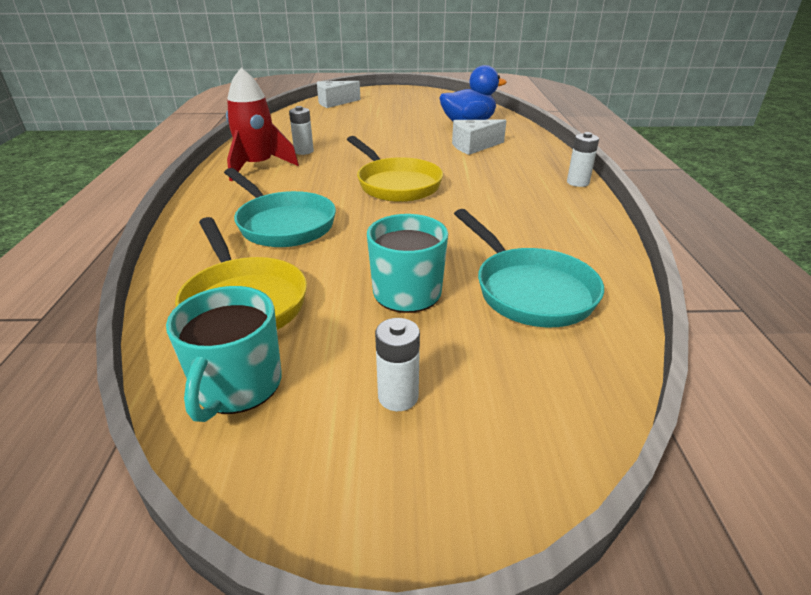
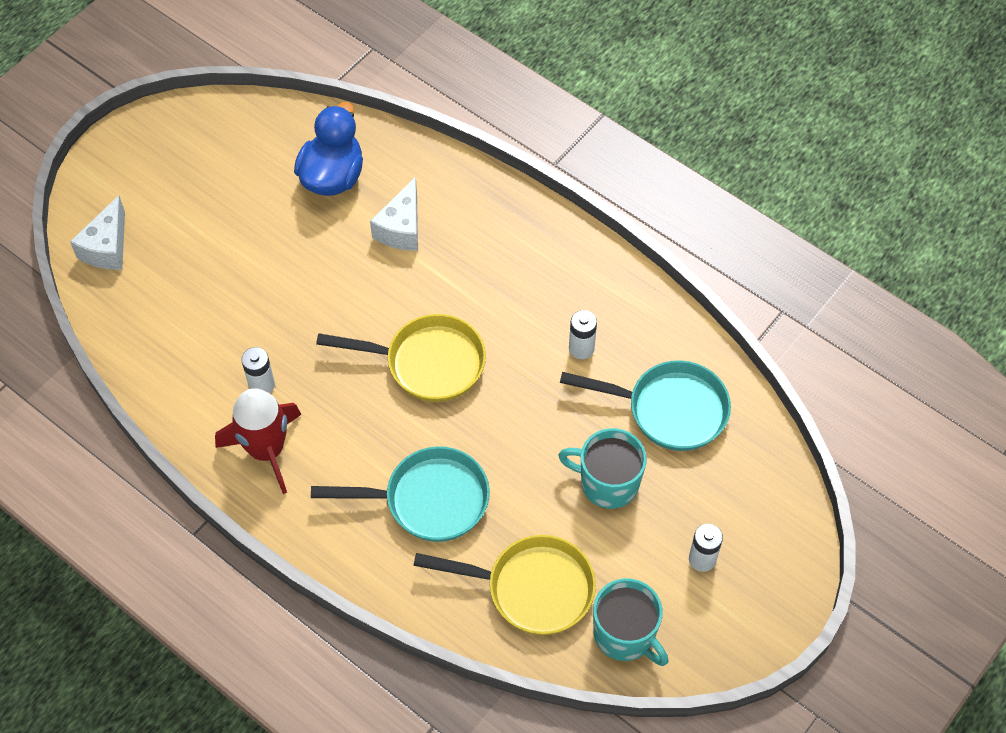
camera: 50 degrees left, 25 degrees up
white battery [567,132,599,187] -> white battery moved to [569,310,597,359]

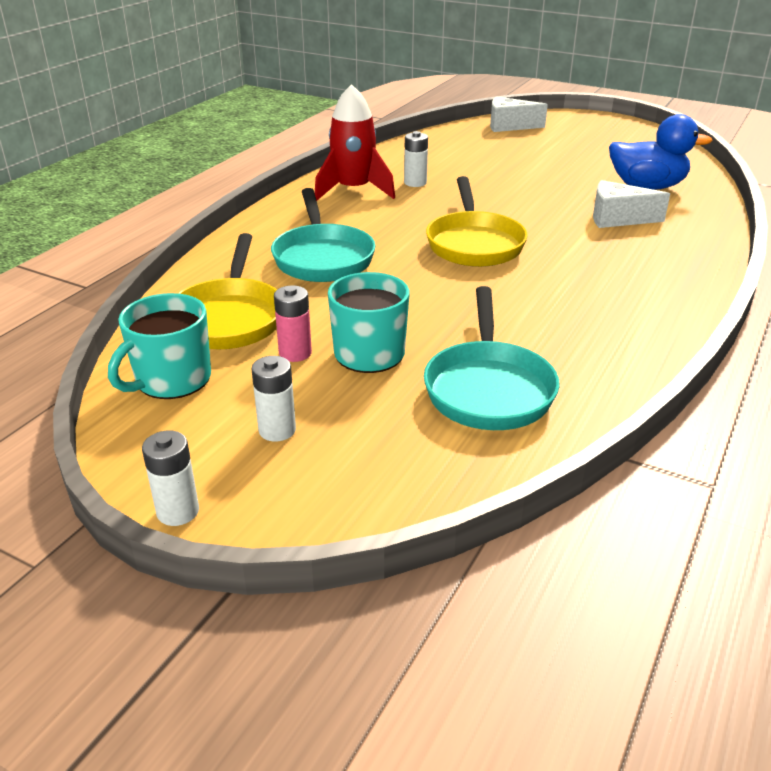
camera: 80 degrees right, 25 degrees down
white battery [569,310,597,359] -> white battery moved to [142,431,199,526]
none -> pink battery [274,285,312,362]

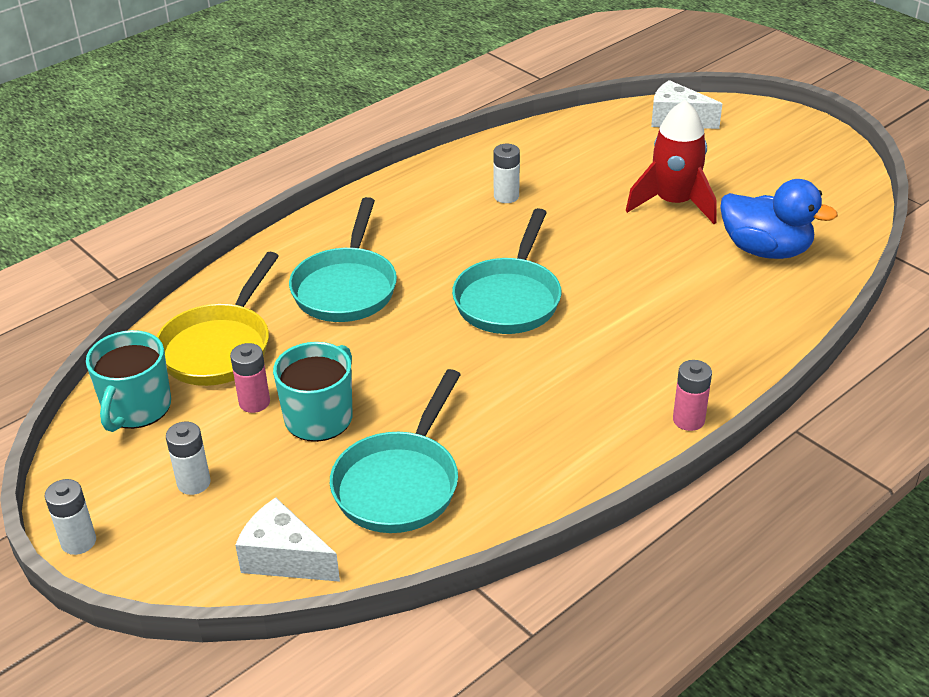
camera: 20 degrees right, 5 degrees up
turquoise mug [108,293,211,399] -> turquoise mug turned 45 degrees counterclockwise [86,330,171,432]
red rocket [315,84,395,201] -> red rocket moved to [626,100,717,224]
yellow pan [426,176,528,267] -> turquoise pan [452,208,562,334]
white cheese [593,180,670,228] -> white cheese moved to [235,498,340,582]
none -> pink battery [673,360,712,431]

